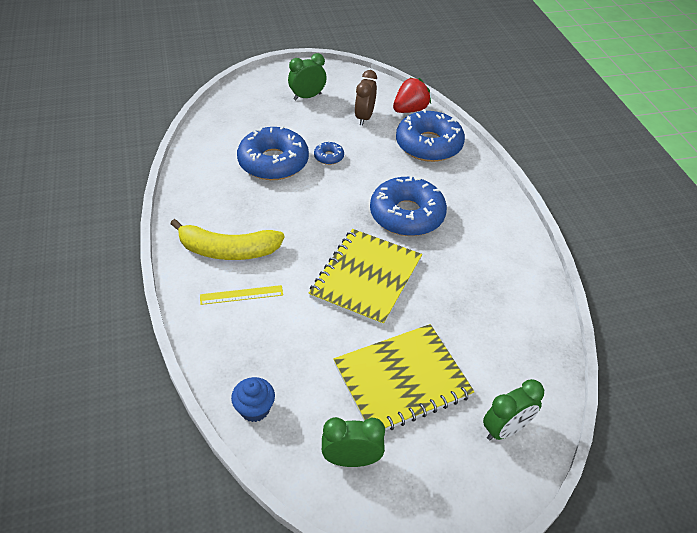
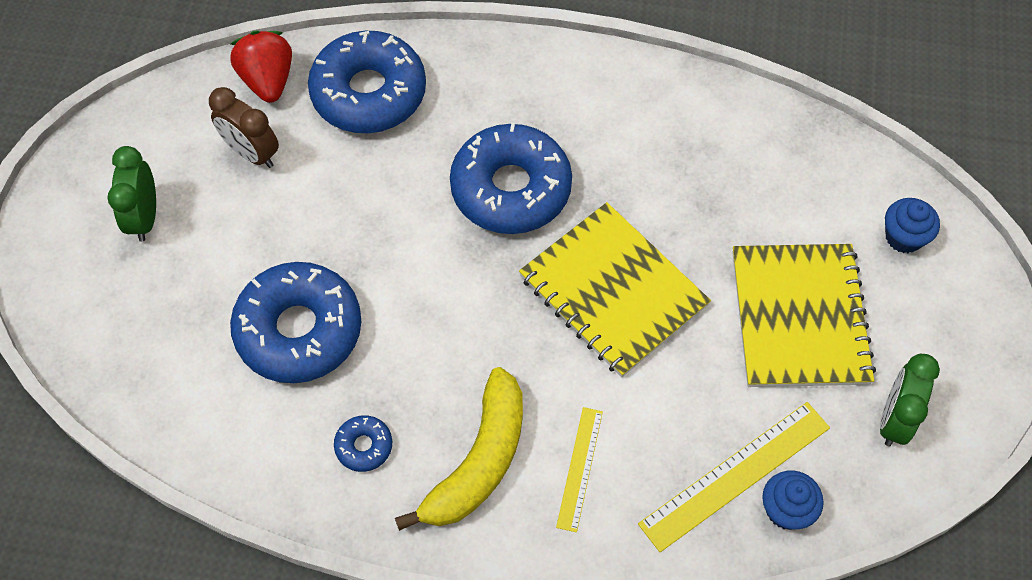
camera: 65 degrees left, 15 degrees up
blue donut [314,141,344,165] -> blue donut moved to [334,415,392,472]
green clock [483,379,544,440] -> blue cupcake [885,198,940,253]
none -> yellow ruler [638,402,830,552]

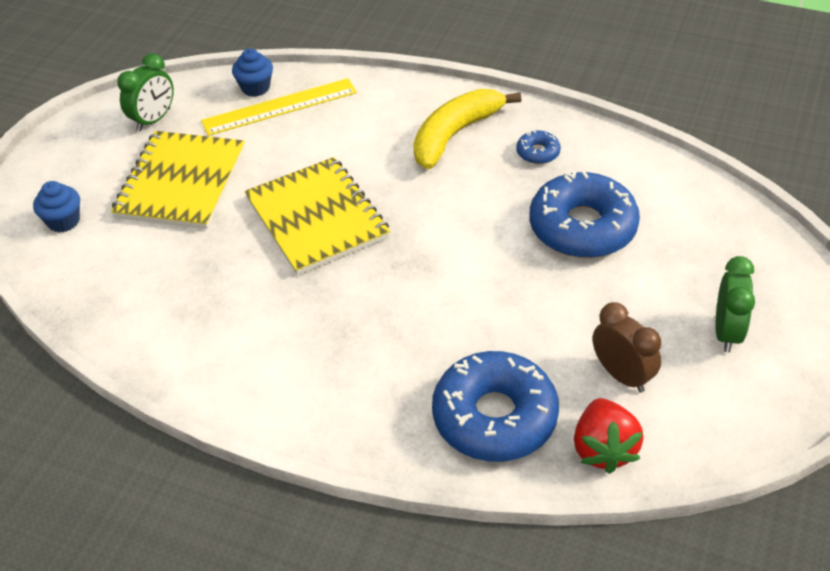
camera: 165 degrees left, 15 degrees down
blue donut [450,123,572,234] -> none
yellow ruler [556,407,603,532] -> none

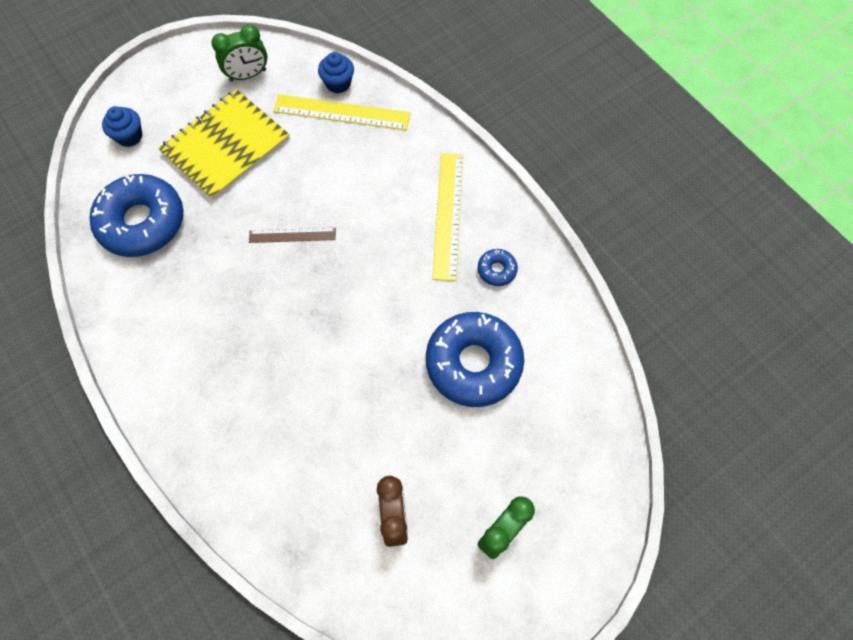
camera: 30 degrees right, 20 degrees up
yellow notebook [244,157,390,275] -> brown ruler [249,228,336,243]
yellow banana [413,89,521,170] -> yellow ruler [432,153,463,281]
blue donut [432,351,559,462] -> blue donut moved to [89,174,184,257]
red strawberry [574,398,644,474] -> none

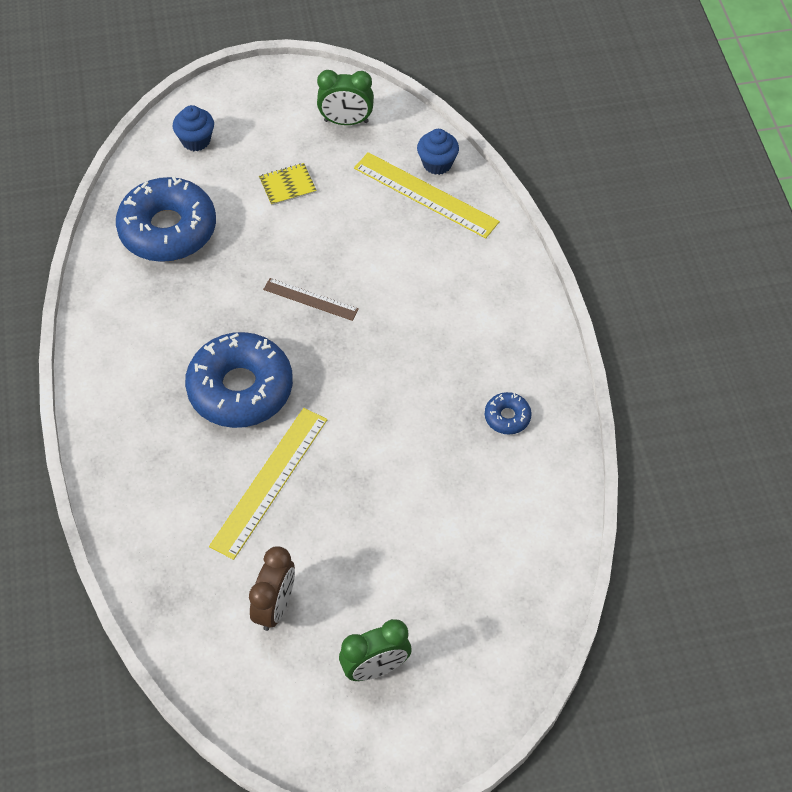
camera: 25 degrees right, 10 degrees down
yellow notebook [158,89,290,200] -> yellow notebook [259,163,317,206], size x0.42
blue donut [426,312,524,407] -> blue donut moved to [185,332,293,428]
yellow ruler [432,153,463,281] -> yellow ruler moved to [209,408,327,560]

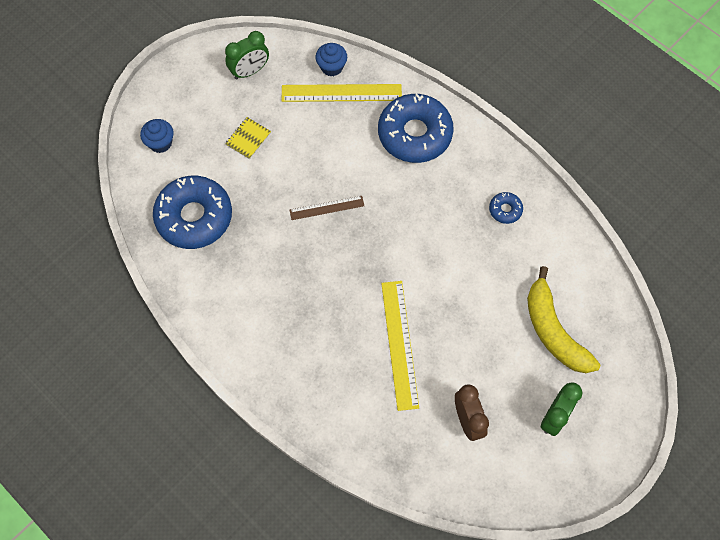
camera: 35 degrees left, 10 degrees up
blue donut [185,332,293,428] -> blue donut moved to [378,94,454,163]
none -> yellow banana [527,266,601,373]

